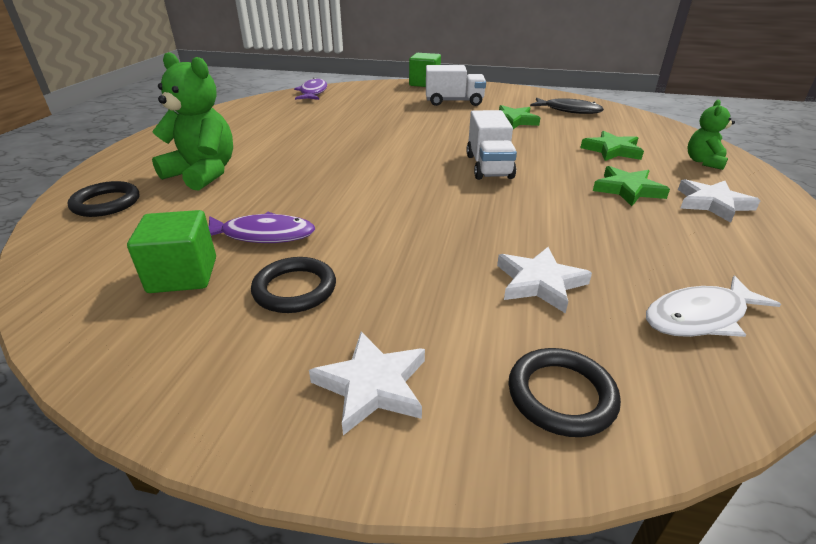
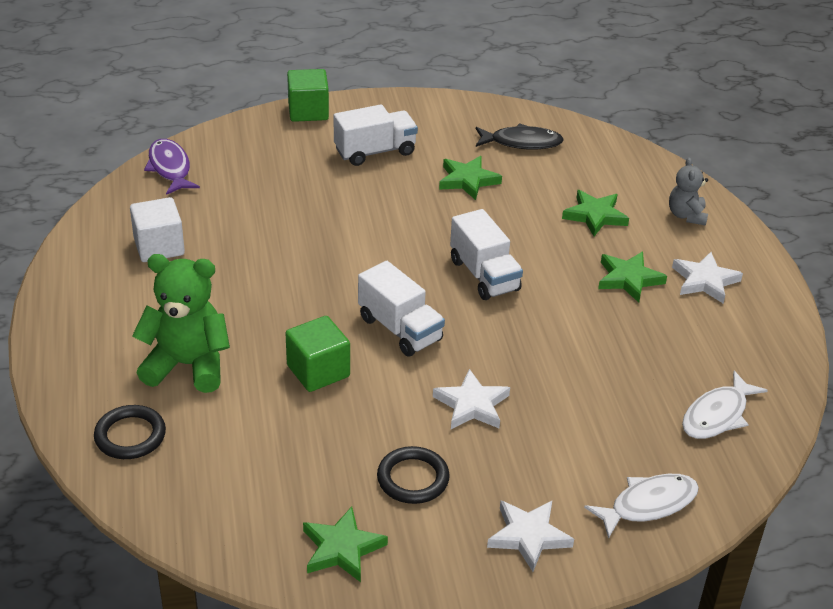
camera: 25 degrees left, 5 degrees up
green cube [127,210,216,293] -> green cube moved to [286,316,350,392]
purple fish [209,212,315,243] -> none
white star [497,247,592,314] -> white star moved to [433,369,510,429]
black ring [508,348,621,437] -> white fish [584,474,699,539]
green teddy bear [687,100,735,170] -> grey teddy bear [669,157,708,226]
none -> white cube [130,197,185,262]
none -> green star [303,507,388,582]
none -> white truck [358,261,445,356]

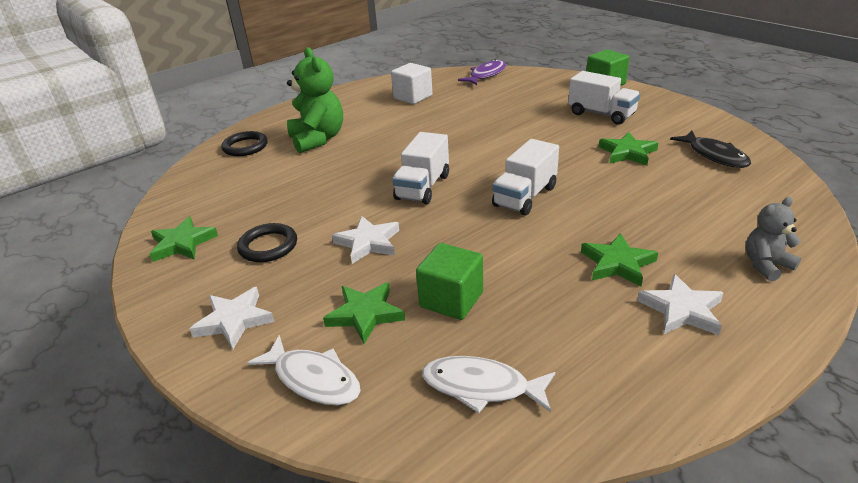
camera: 65 degrees right, 5 degrees down
green cube [286,316,350,392] -> green cube moved to [416,243,483,320]
green star [562,190,629,236] -> green star moved to [323,282,405,344]

